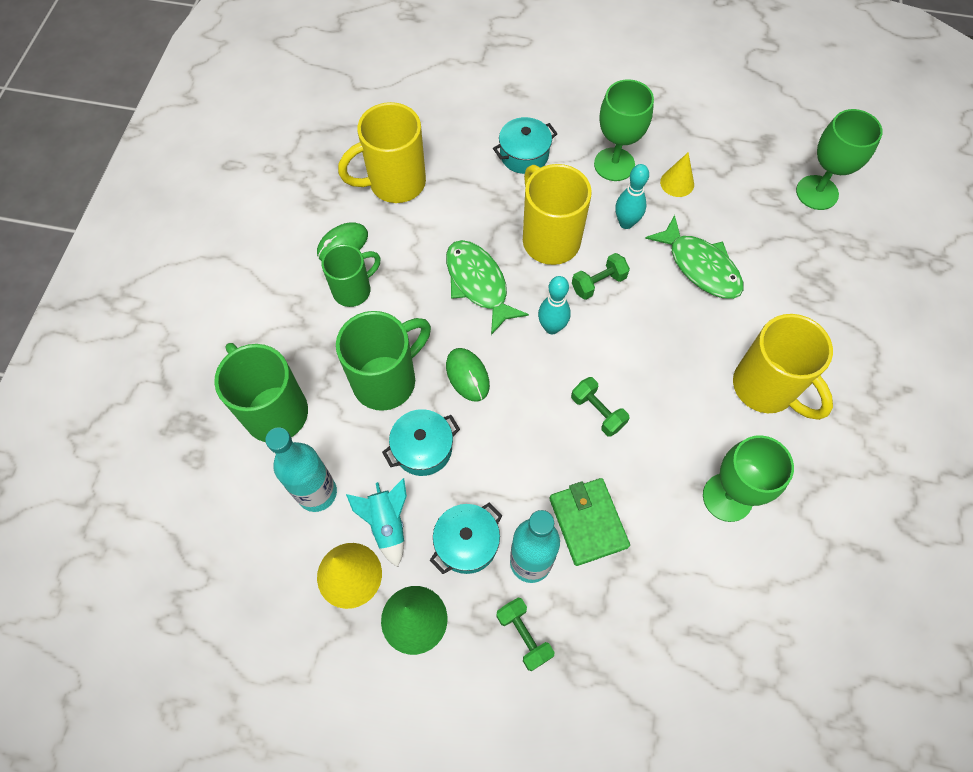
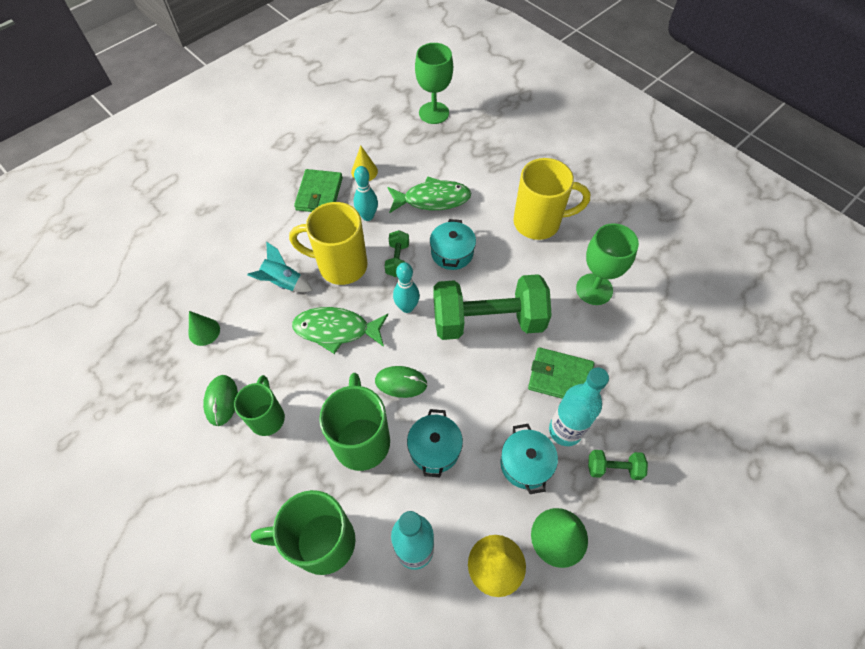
camera: 55 degrees left, 5 degrees down
yellow mug [338,102,426,203] -> green cone [189,311,220,346]
turquoise rocket [346,478,407,567] -> turquoise rocket moved to [247,242,313,292]
turquoise pot [493,117,557,174] -> turquoise pot moved to [430,219,476,270]
green dumbbell [571,377,629,437] -> green dumbbell [434,274,552,340], size x2.34
green goblet [594,79,654,181] -> green wallet [294,169,343,212]

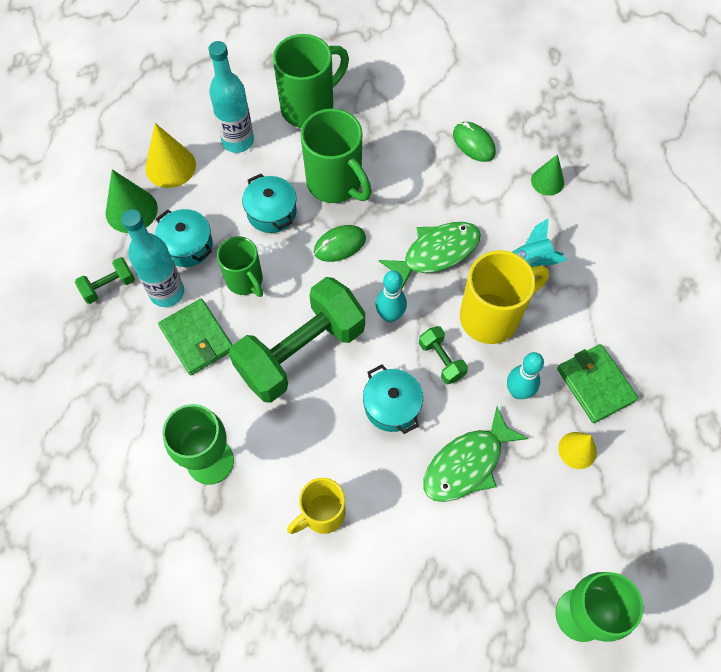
camera: 145 degrees right, 5 degrees up
green mug [234,375,285,436] -> green mug moved to [217,236,263,297]
yellow mug [514,158,590,240] -> yellow mug [287,478,345,534], size x0.64
green wallet [528,347,594,399] -> green wallet turned 75 degrees clockwise [158,299,232,375]

